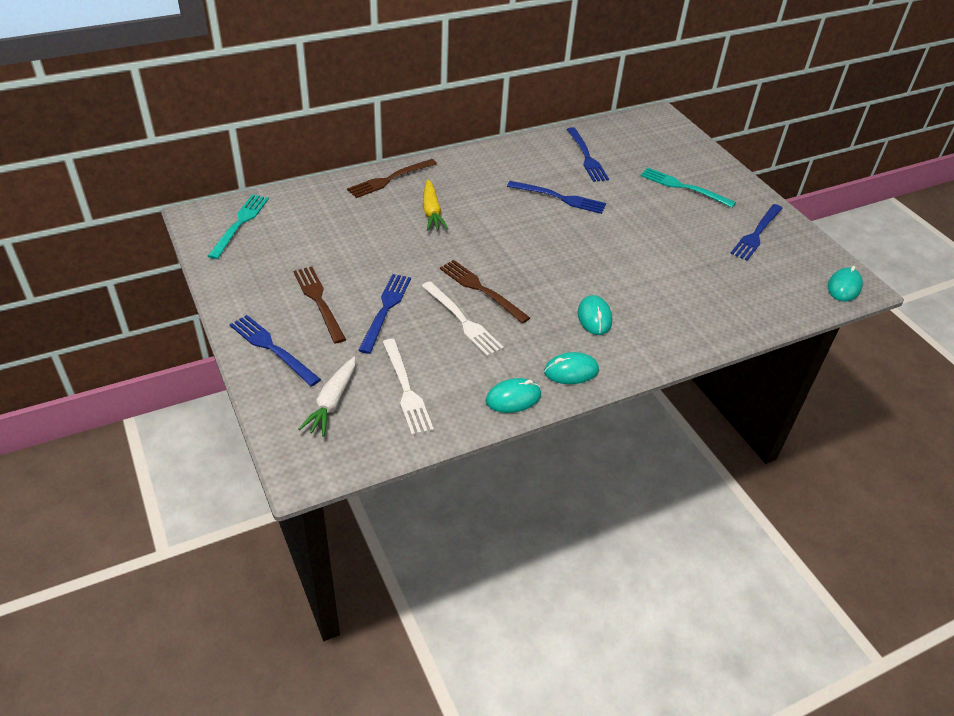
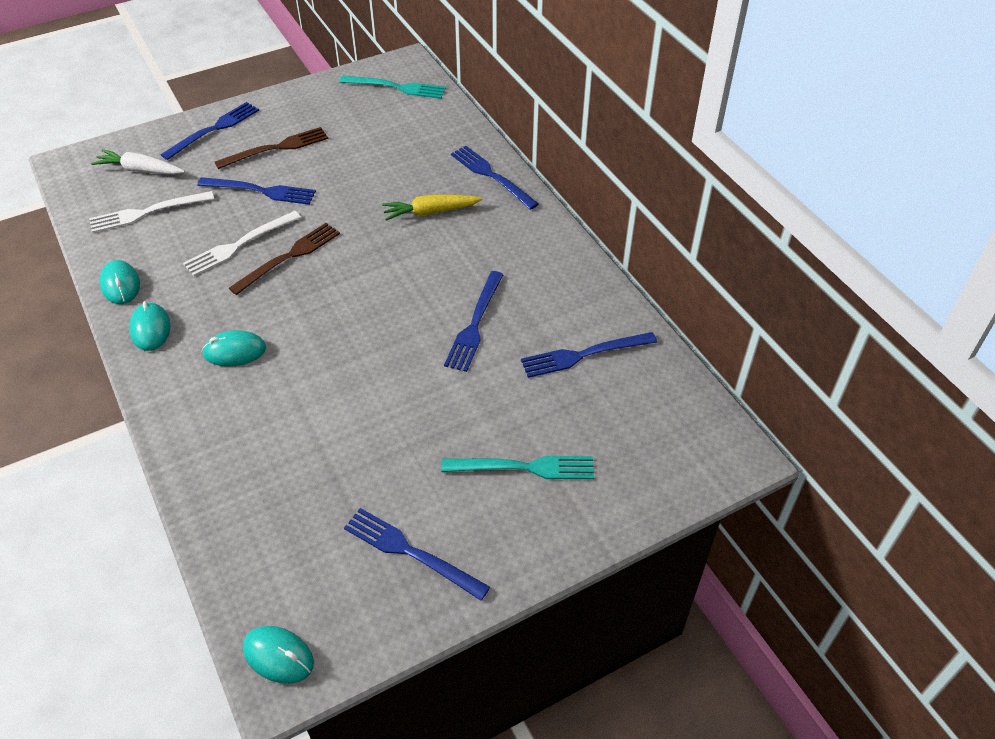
camera: 90 degrees right, 5 degrees up
brown fork [347,159,437,198] -> blue fork [451,146,539,210]
turquoise fork [640,168,736,208] -> turquoise fork turned 60 degrees clockwise [441,456,594,479]

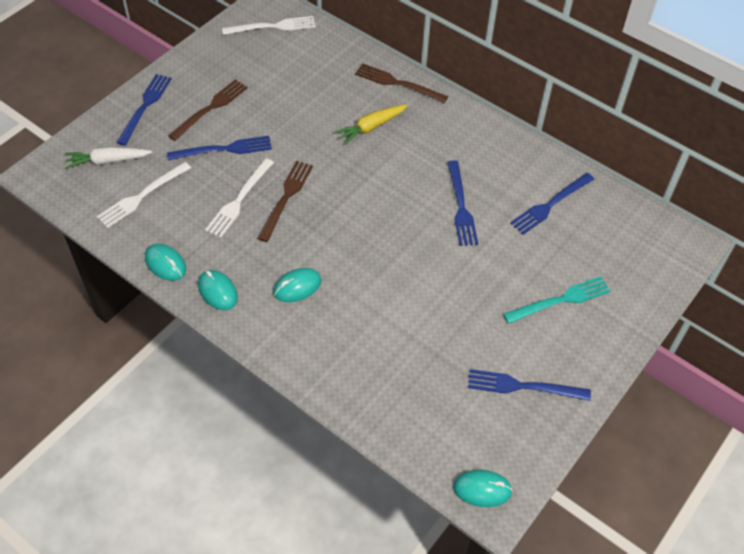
camera: 25 degrees left, 5 degrees up
turquoise fork [339,76,446,99] -> white fork [222,16,316,35]
blue fork [451,146,539,210] -> brown fork [355,63,448,103]

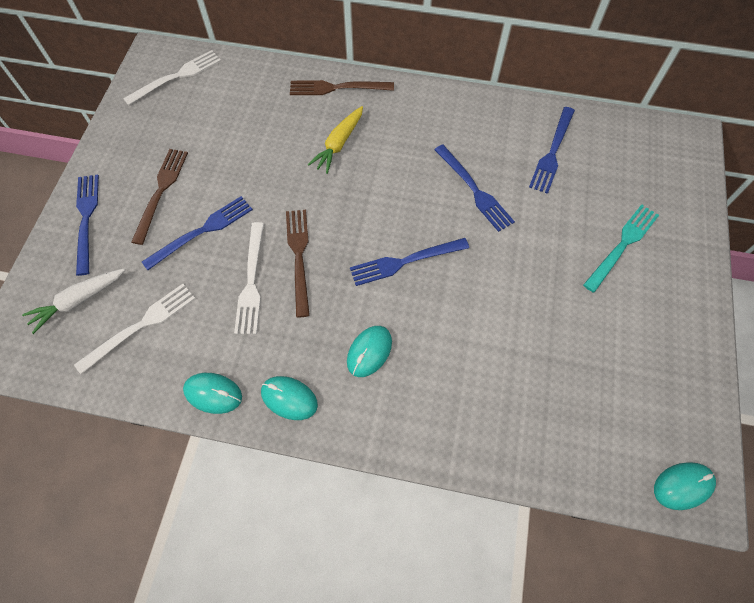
camera: 25 degrees left, 10 degrees up
white fork [96,162,191,228] -> white fork turned 150 degrees counterclockwise [74,284,195,374]
blue fork [468,369,591,401] -> blue fork moved to [350,238,469,286]

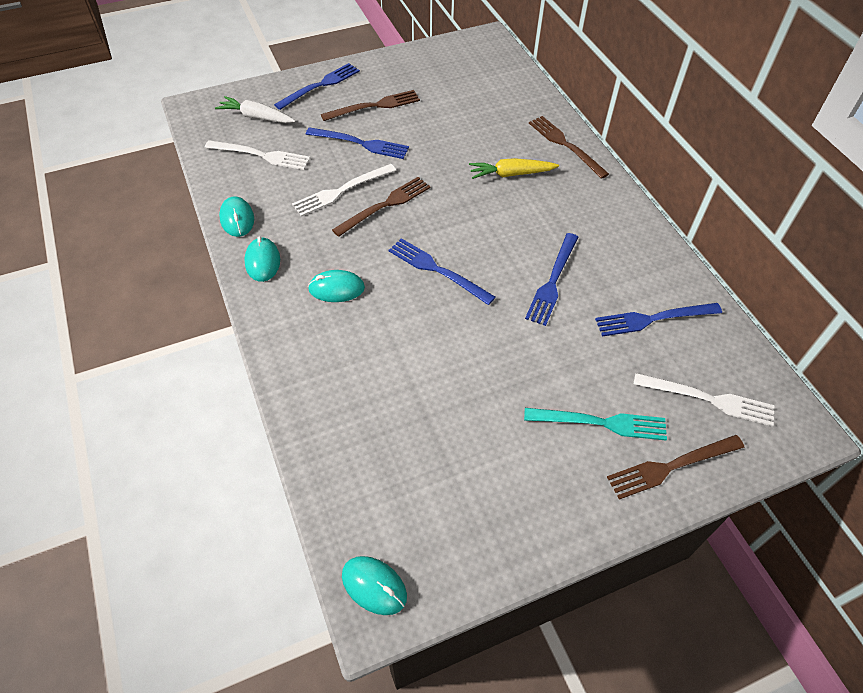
camera: 55 degrees right, 10 degrees down
white fork [123,50,221,105] -> white fork moved to [634,373,774,426]
none -> brown fork [607,435,744,500]

